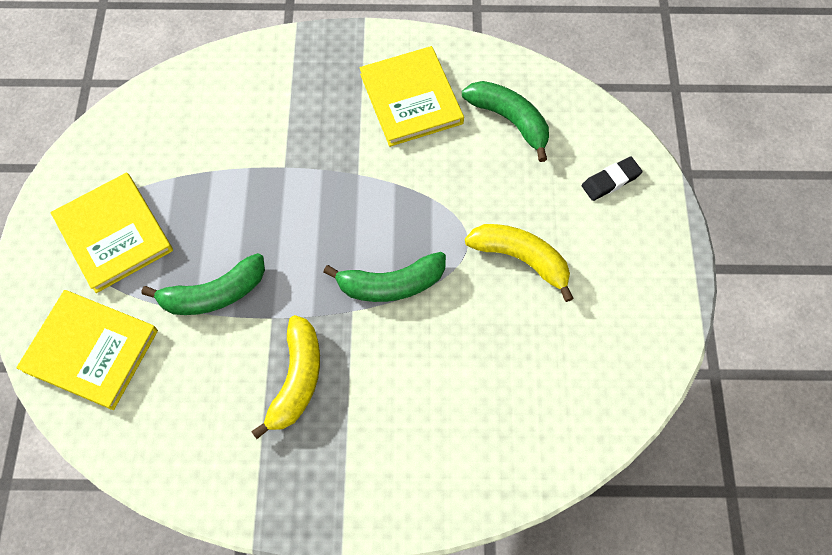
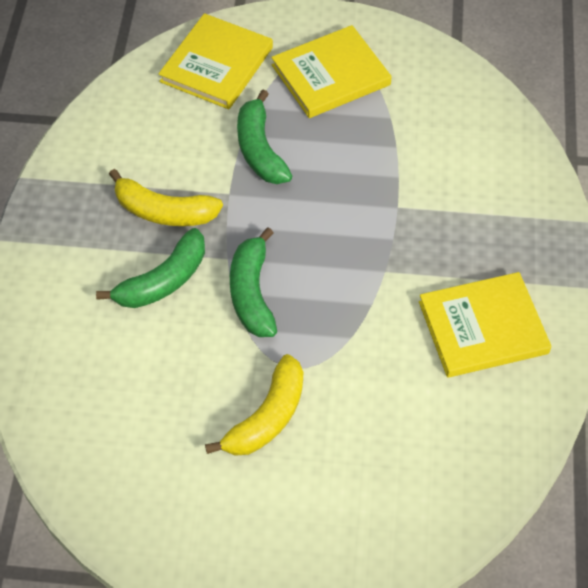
camera: 95 degrees right, 10 degrees down
green banana [462,81,549,162] -> green banana moved to [96,228,205,308]
black eraser [582,157,643,201] -> none

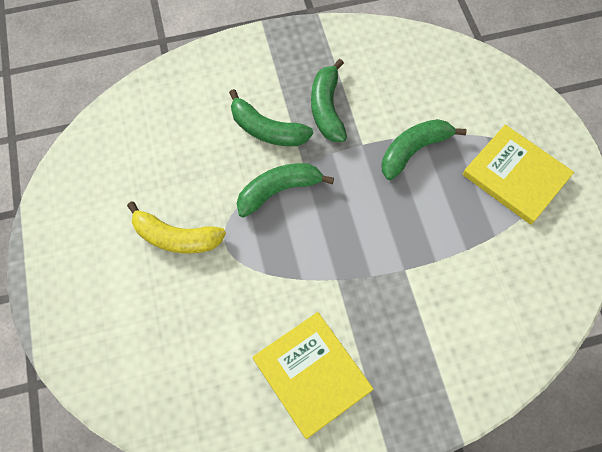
camera: 70 degrees right, 10 degrees up
yellow banana [109,169,223,226] -> green banana [311,59,347,142]
yellow book [159,13,273,109] -> none

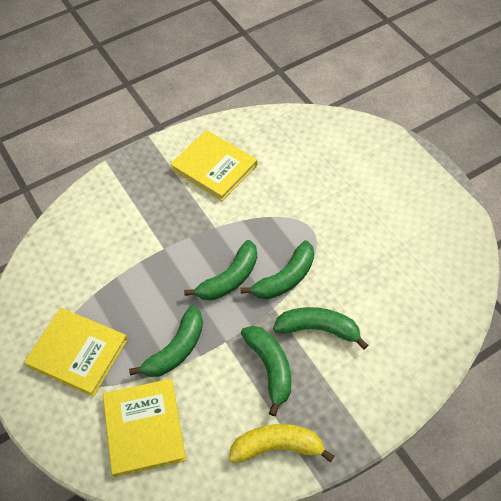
camera: 165 degrees right, 10 degrees down
yellow banana [127,201,226,254] -> yellow banana moved to [229,424,335,463]
none -> yellow book [103,379,186,477]
none -> green banana [184,240,257,300]

